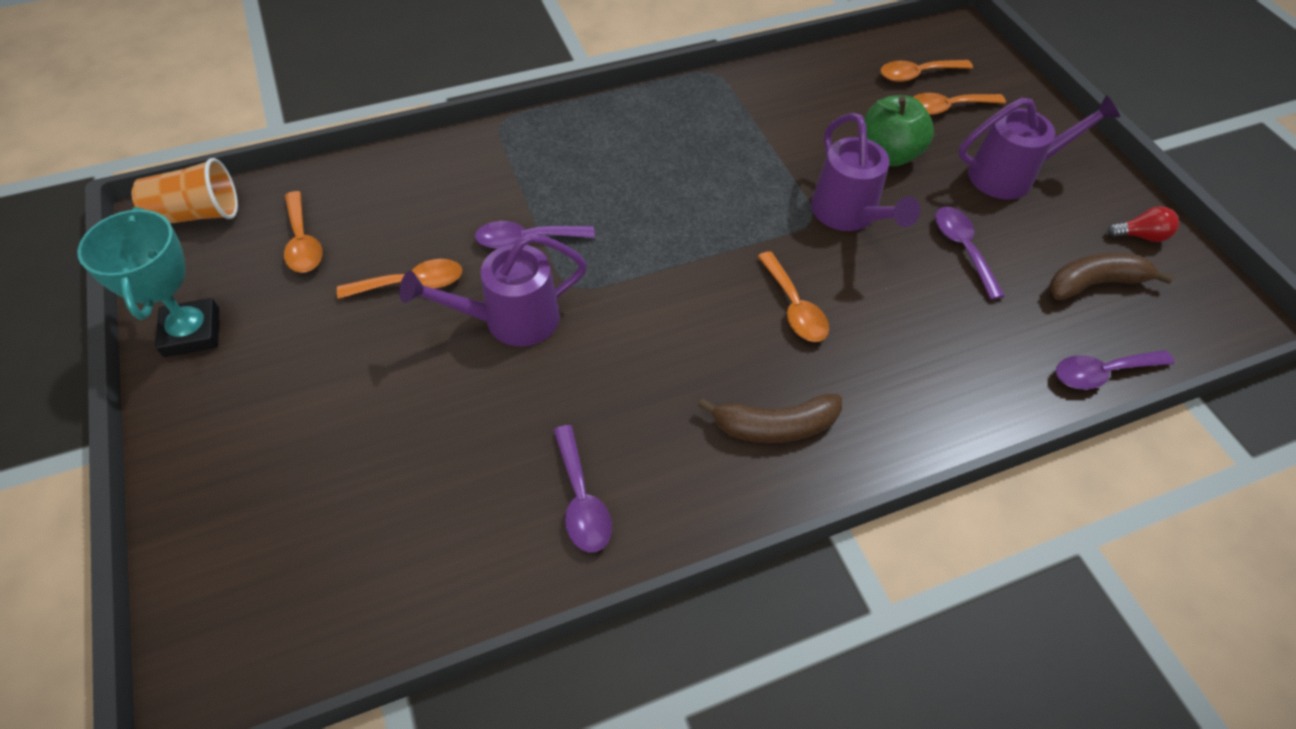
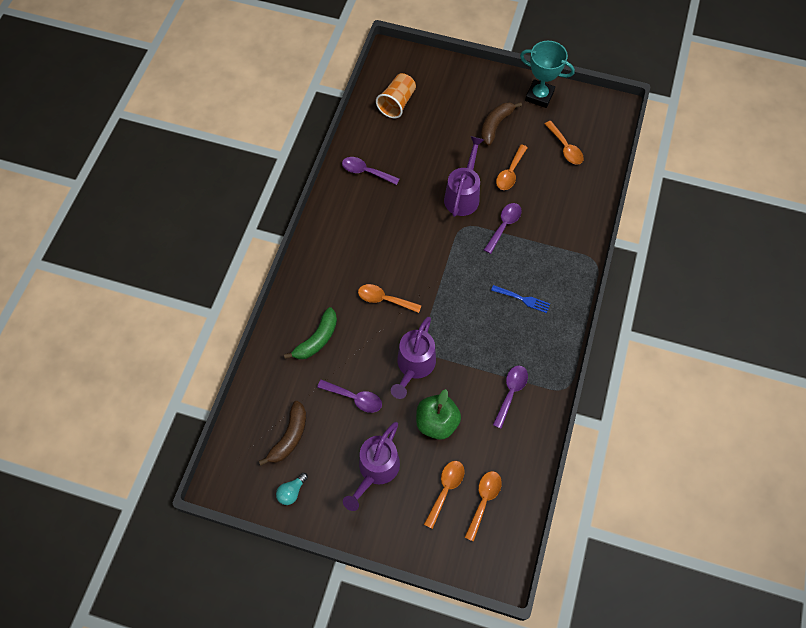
camera: 130 degrees right, 10 degrees up
orange cup [132,158,238,224] -> orange cup moved to [376,73,416,118]
orange spoon [284,191,323,273] -> orange spoon turned 135 degrees counterclockwise [545,121,584,165]
brown banana [698,394,842,443] -> brown banana moved to [481,102,522,146]
purple watering can [811,113,920,231] -> purple watering can turned 90 degrees counterclockwise [391,317,436,399]
purple spoon [1056,350,1175,390] -> purple spoon moved to [493,366,528,429]
red light bulb [1107,206,1179,242] -> turquoise light bulb [276,473,308,505]
none -> green banana [284,307,337,359]
none -> blue fork [491,285,550,313]

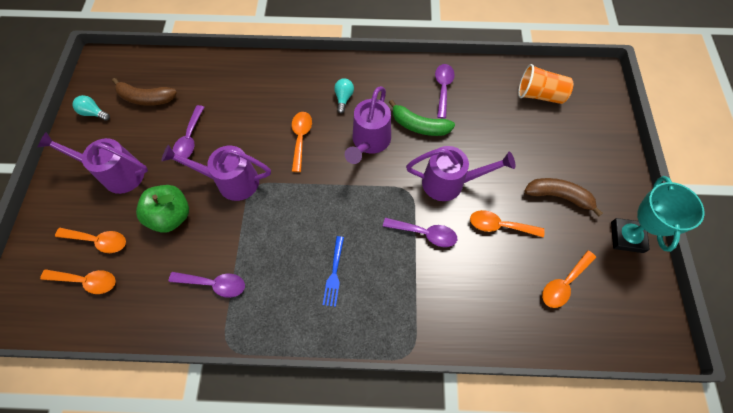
camera: 75 degrees right, 0 degrees up
green banana [284,307,337,359] -> green banana moved to [389,100,455,136]
none -> turquoise light bulb [334,78,354,113]
none -> purple watering can [345,86,391,164]

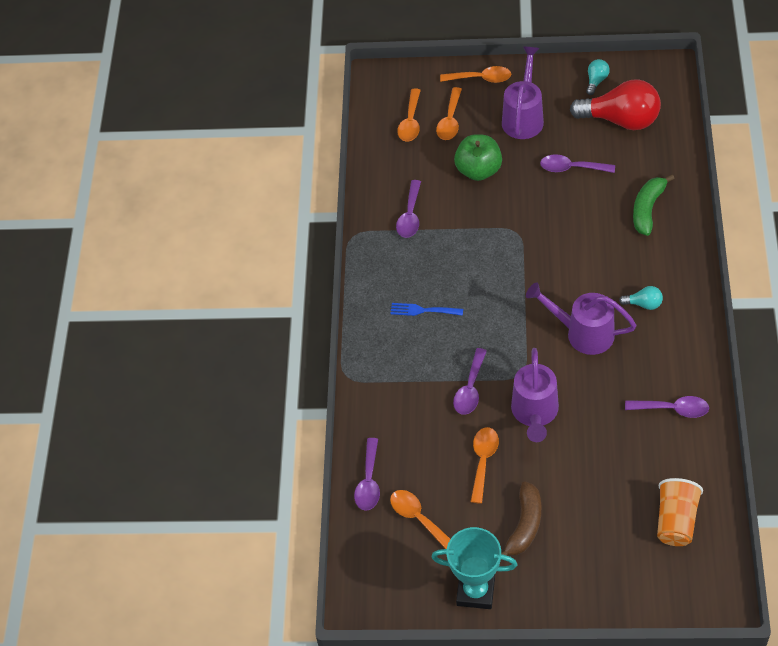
camera: 95 degrees right, 10 degrees down
brown banana [112,78,177,106] -> red light bulb [570,79,661,130]
purple watering can [162,145,271,201] -> none
orange spoon [292,112,312,172] -> orange spoon moved to [440,66,511,83]
green banana [389,100,455,136] -> green banana moved to [633,174,675,236]
none -> purple spoon [354,438,380,511]

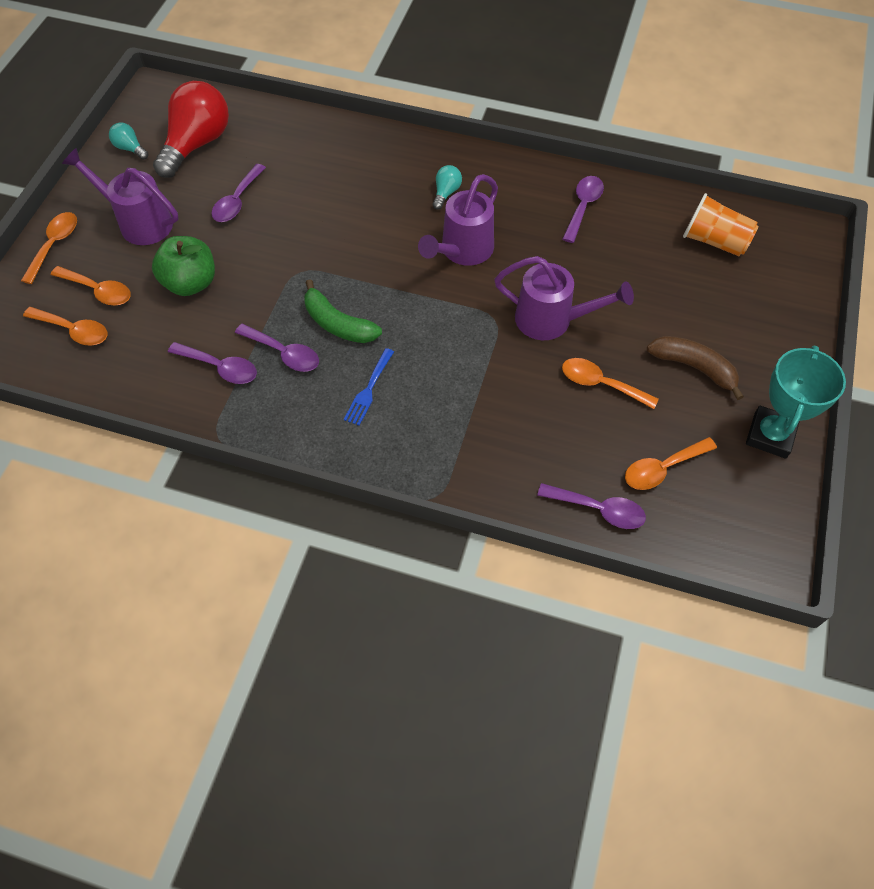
camera: 80 degrees left, 5 degrees up
purple spoon [453,348,487,415] -> purple spoon moved to [235,324,319,372]
green banana [633,174,675,236] -> green banana moved to [304,279,382,343]

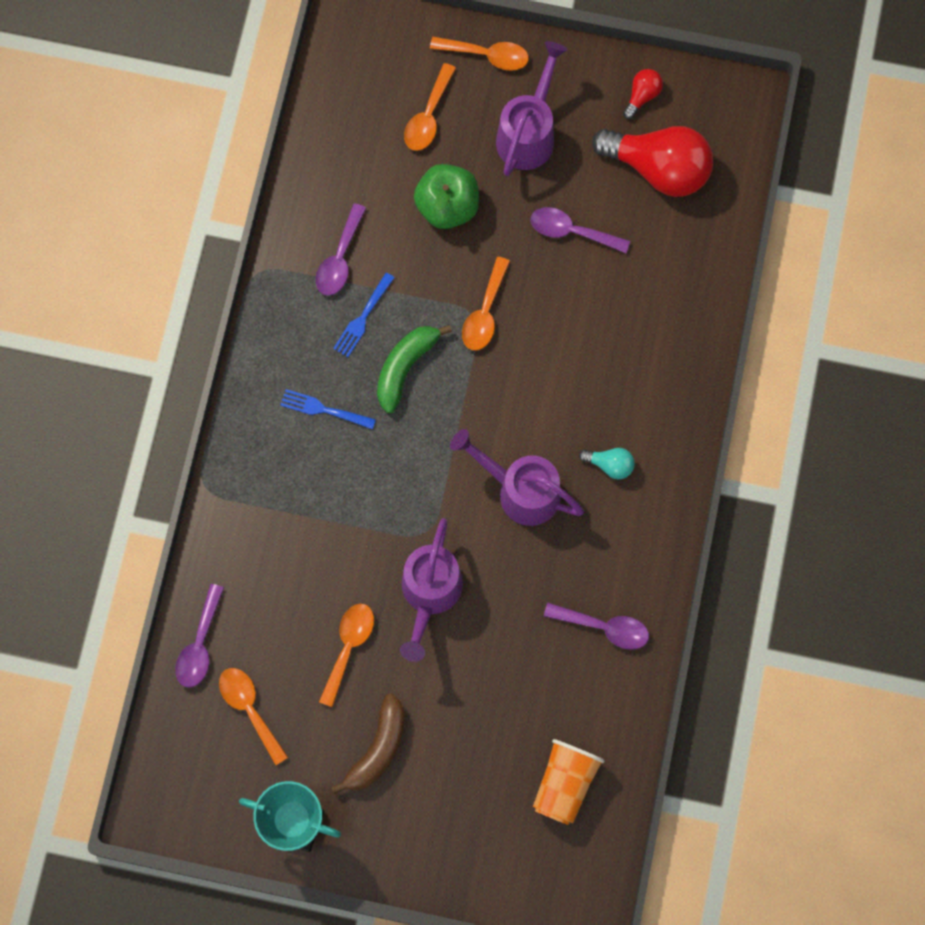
camera: 85 degrees right, 15 degrees up
orange spoon [23,307,107,346] -> orange spoon moved to [462,257,510,350]
turquoise light bulb [109,123,149,160] -> red light bulb [623,69,663,119]
purple spoon [235,324,319,372] -> blue fork [333,273,395,357]

